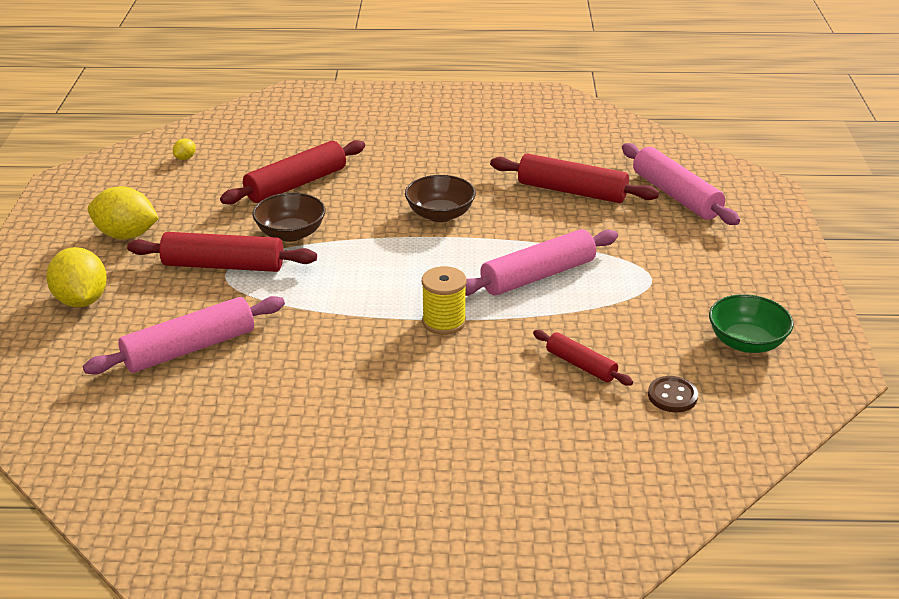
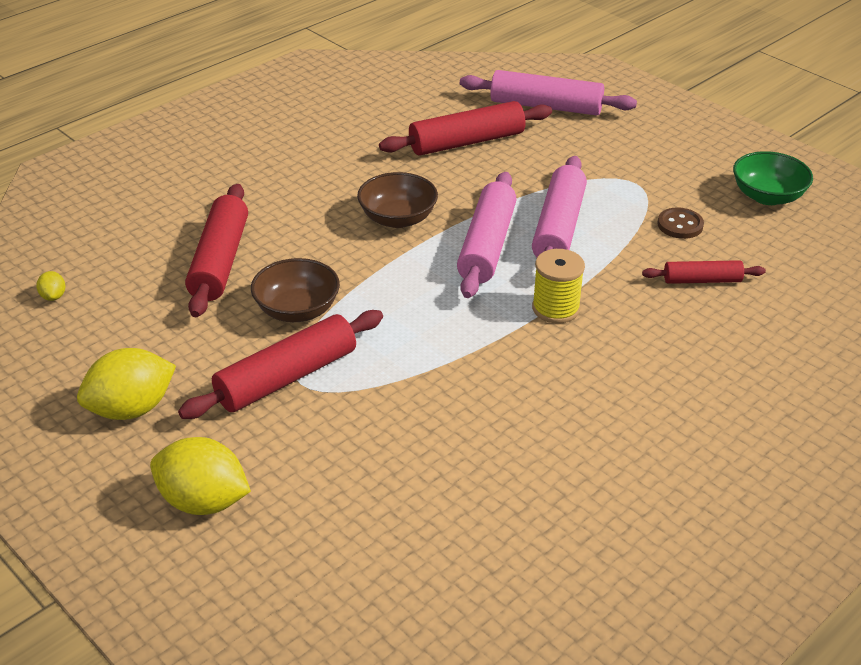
camera: 45 degrees left, 5 degrees up
pink rolling pin [83,296,285,375] -> pink rolling pin moved to [457,172,517,298]
brown button [648,376,698,412] -> brown button moved to [657,207,704,239]

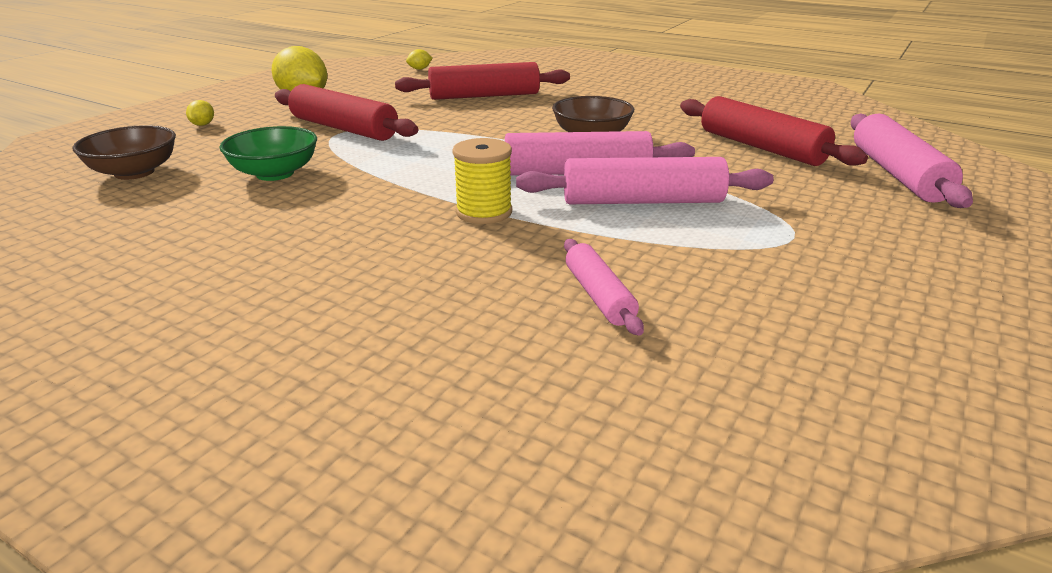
camera: 75 degrees right, 10 degrees down
yellow lemon [150,437,251,515] -> yellow lemon [186,100,214,126], size x0.44
brown bowl [251,258,340,322] -> brown bowl moved to [72,125,176,180]
red rolling pin [642,260,766,284] -> pink rolling pin [564,239,644,336]
brown button [657,207,704,239] -> none
green bowl [733,151,813,205] -> green bowl moved to [219,126,317,181]

